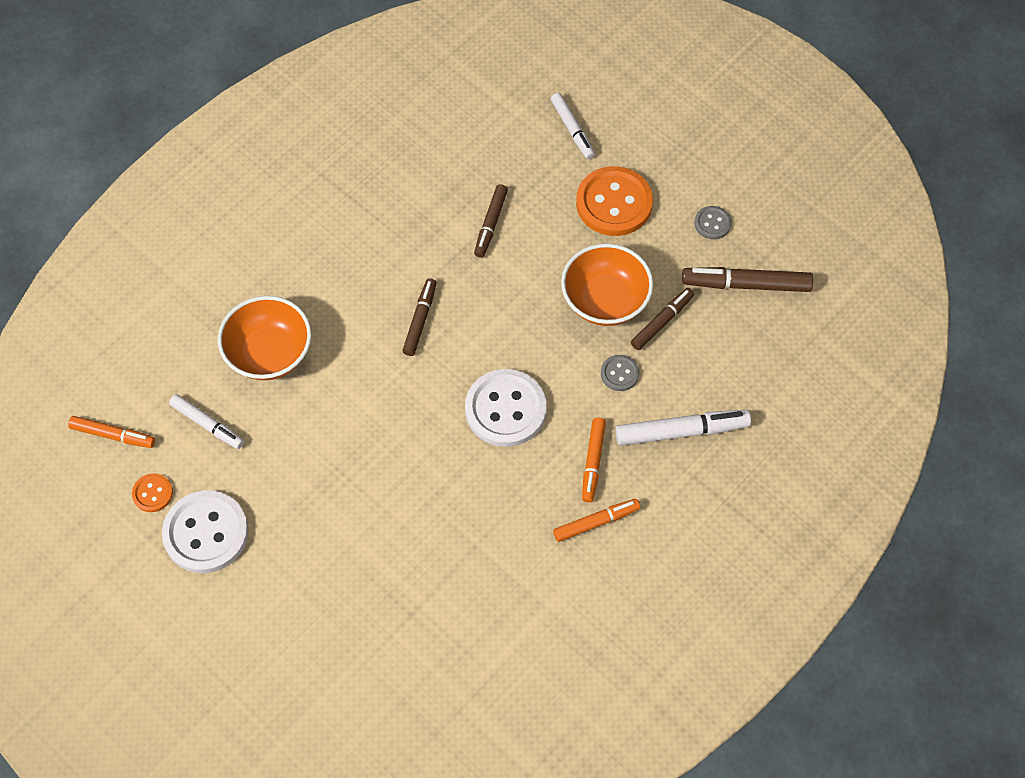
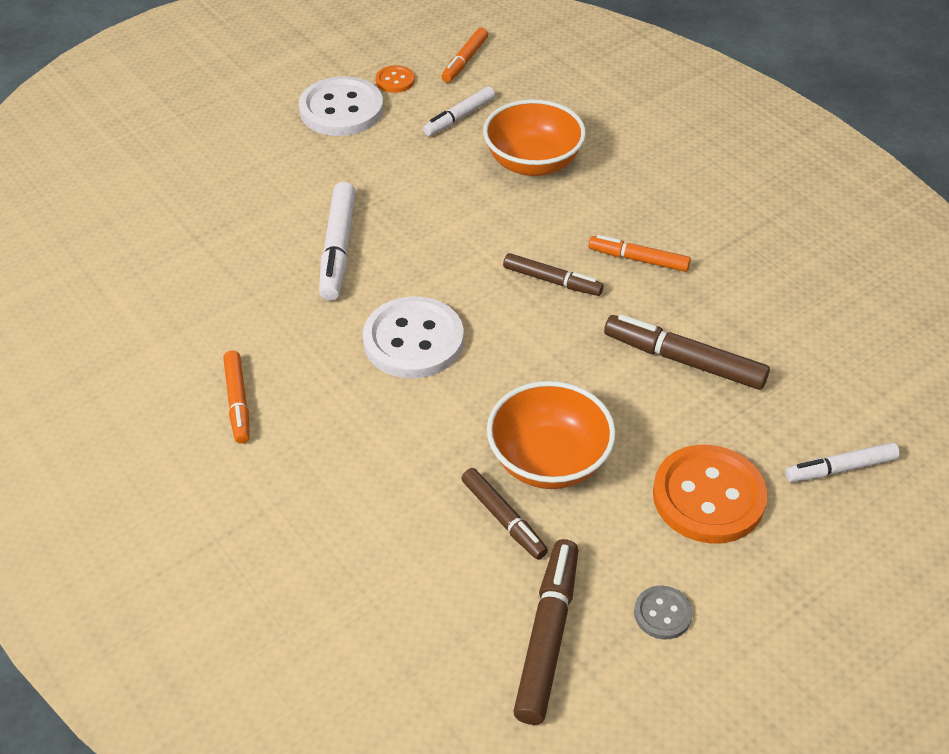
camera: 100 degrees right, 15 degrees down
brown marker [474,184,508,258] -> brown marker [604,314,770,390], size x1.52
orange marker [582,418,606,502] -> orange marker moved to [588,235,691,272]
grey button [601,355,639,391] -> none
white marker [615,410,751,446] -> white marker moved to [319,182,356,301]

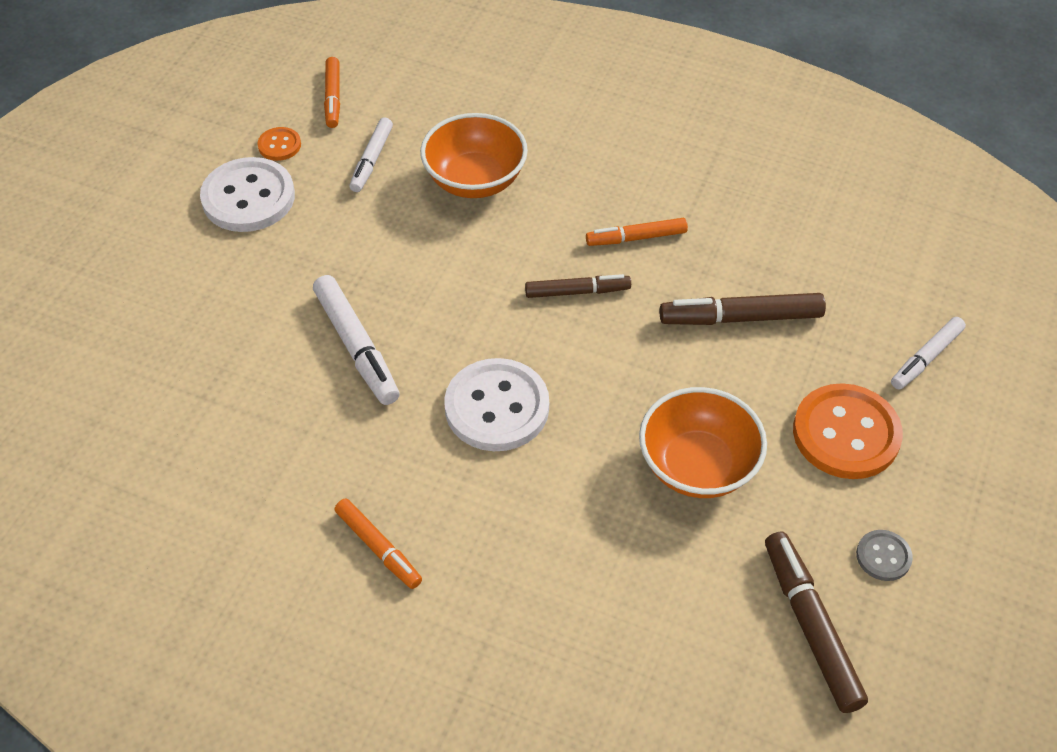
camera: 30 degrees left, 5 degrees up
brown marker [461,468,548,560] -> none

